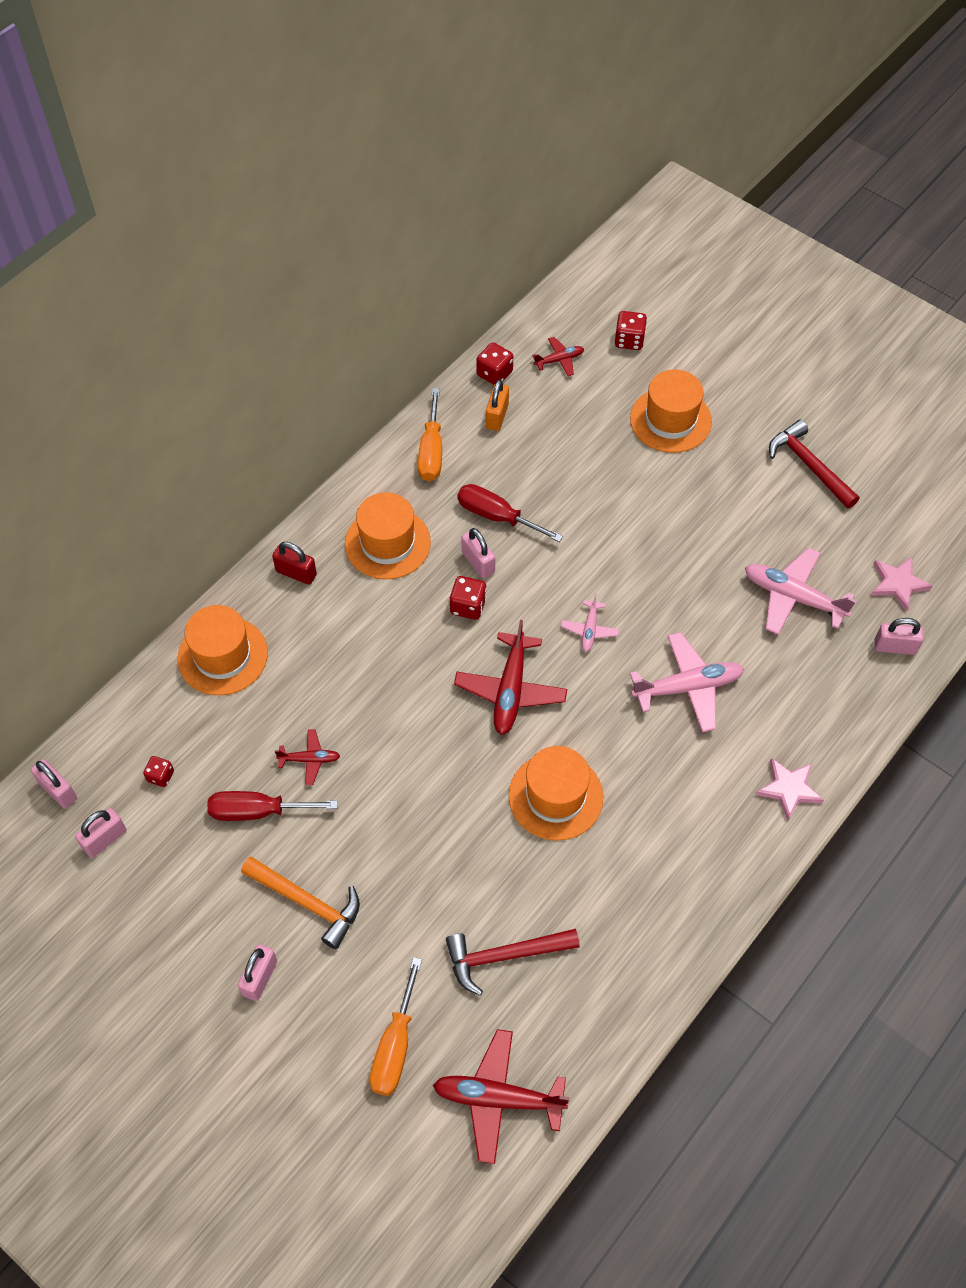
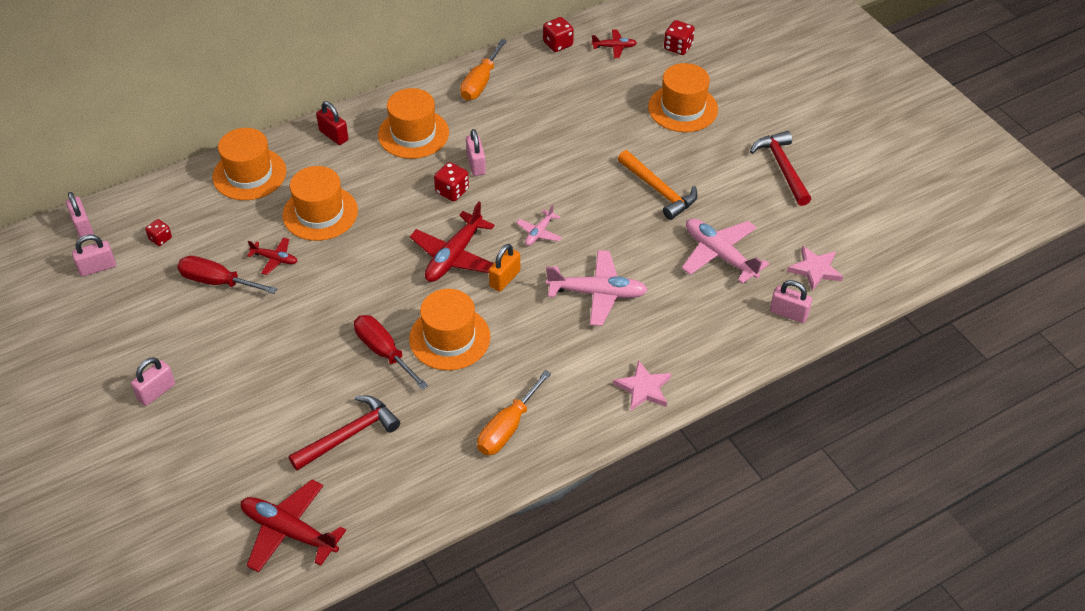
camera: 20 degrees right, 10 degrees down
orange hammer [241,856,360,949] -> orange hammer moved to [618,150,698,220]
orange screwdriver [370,957,422,1096] -> orange screwdriver moved to [477,370,551,455]
red hammer [446,929,580,996] -> red hammer turned 135 degrees clockwise [289,396,400,471]
red screwdriver [457,484,563,542] -> red screwdriver moved to [354,315,428,390]
orange padlock [486,380,509,431] -> orange padlock moved to [489,244,521,292]
none -> orange hat [282,166,358,241]

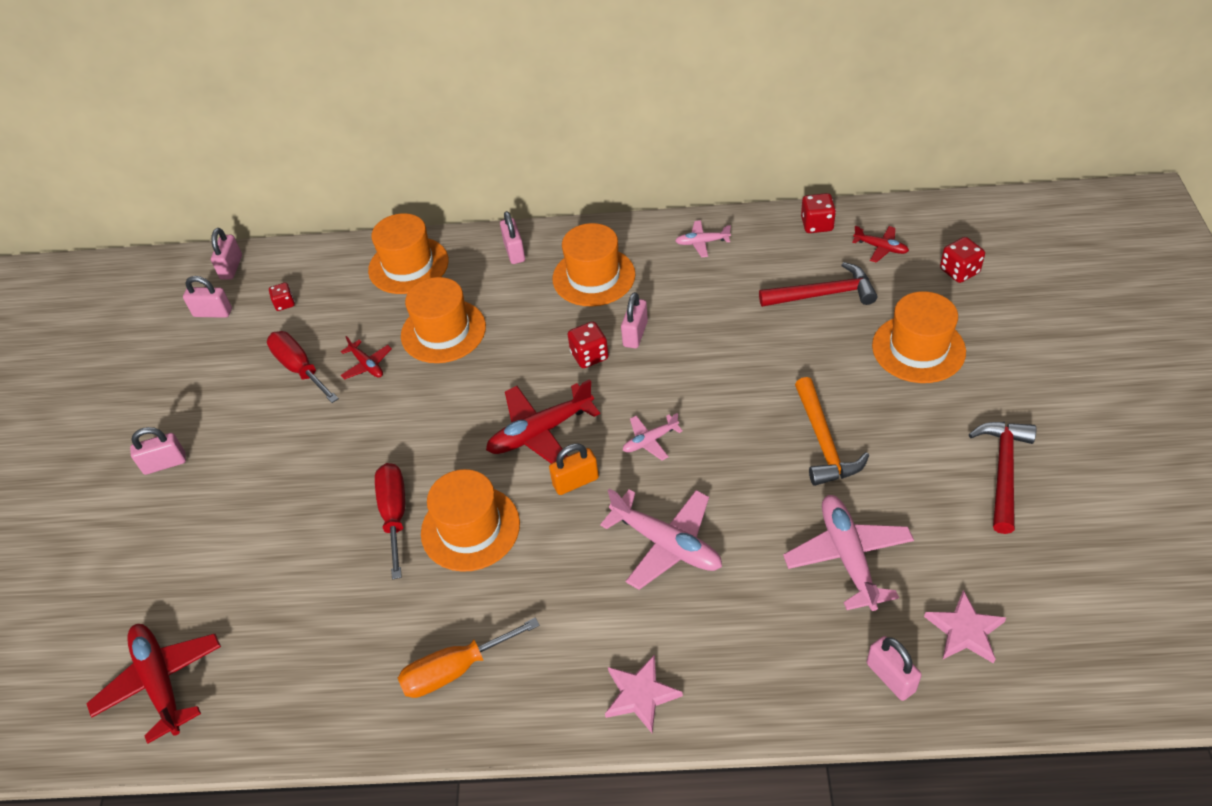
camera: 35 degrees right, 0 degrees up
red hammer [289,396,400,471] -> red hammer moved to [759,262,877,307]
red padlock [316,101,348,145] -> pink padlock [500,211,525,264]
orange screwdriver [460,39,507,100] -> pink plane [675,220,731,257]

